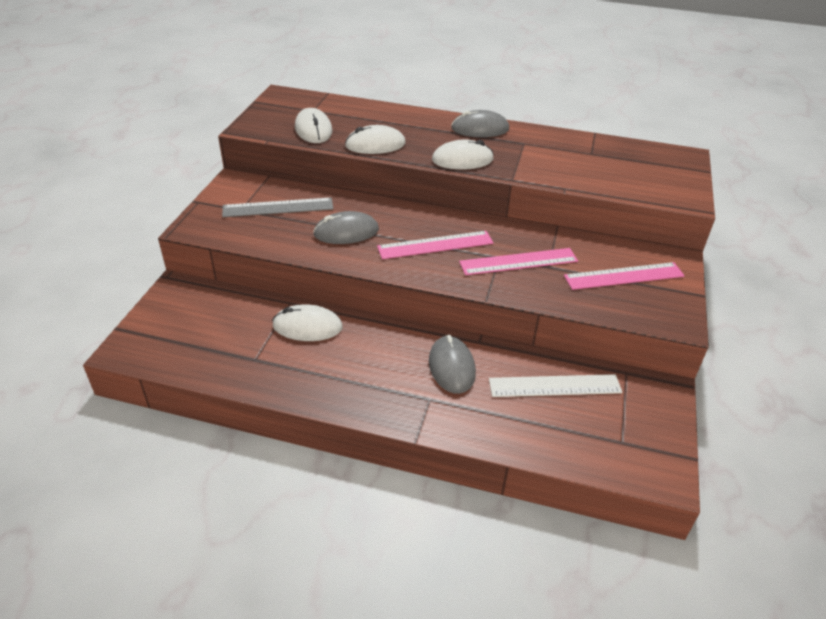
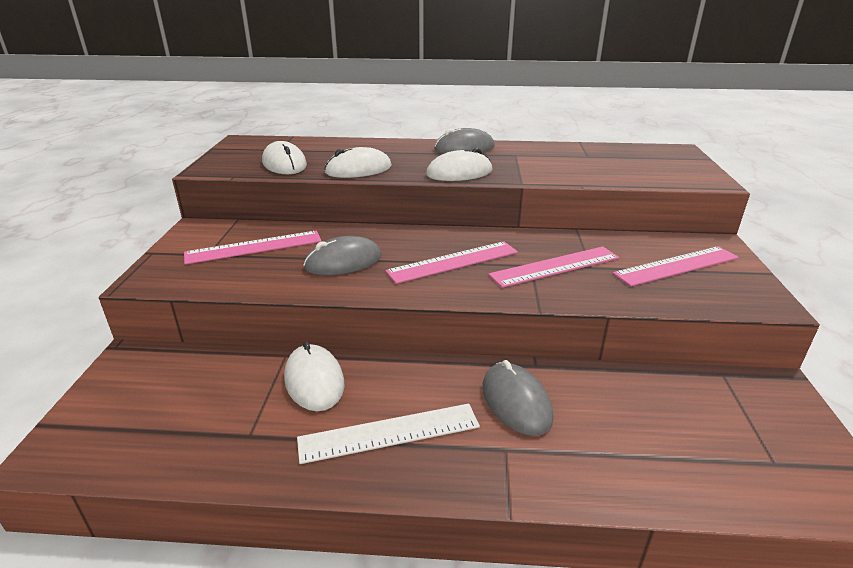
camera: 10 degrees left, 10 degrees down
grey ruler [222,198,333,217] -> pink ruler [184,231,322,265]
white mouse [272,304,343,341] -> white mouse turned 75 degrees clockwise [284,341,344,411]
white ruler [489,374,622,397] -> white ruler moved to [297,404,480,464]

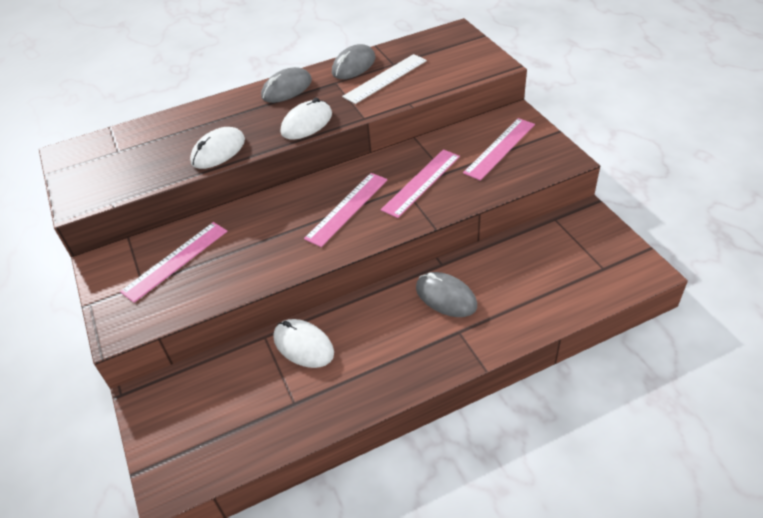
camera: 25 degrees left, 15 degrees up
white mouse [262,141,307,174] -> none
white ruler [297,404,480,464] -> white ruler moved to [342,54,427,104]
grey mouse [304,236,382,275] -> grey mouse moved to [332,44,375,79]

